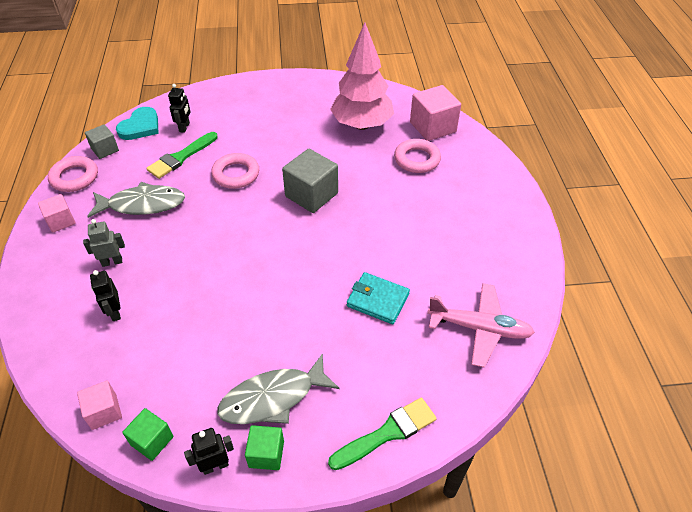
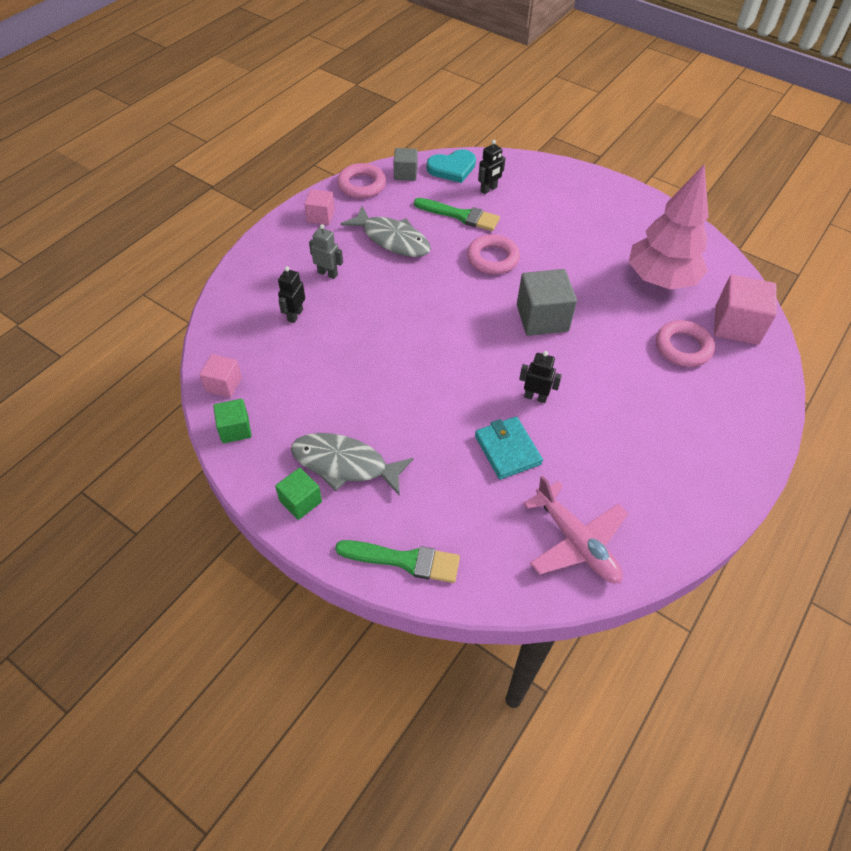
camera: 40 degrees right, 5 degrees up
green brush [146,132,218,179] -> green brush turned 150 degrees counterclockwise [414,198,500,231]
black robot [184,428,234,475] -> black robot moved to [519,351,562,403]

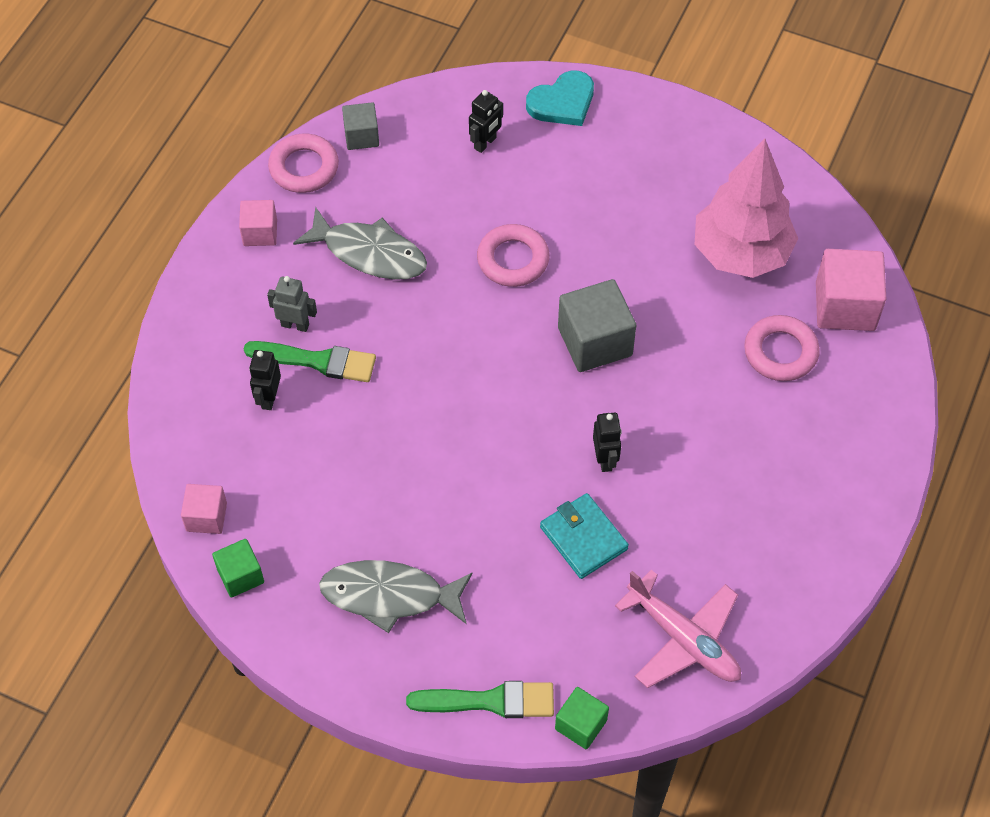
camera: 10 degrees left, 5 degrees up
green cube [275,468,322,520] -> green cube moved to [555,687,609,749]
green brush [414,198,500,231] -> green brush moved to [244,341,376,382]
turquoise heart [427,149,476,183] -> turquoise heart moved to [526,70,594,126]
black robot [519,351,562,403] -> black robot turned 75 degrees clockwise [593,412,622,472]

